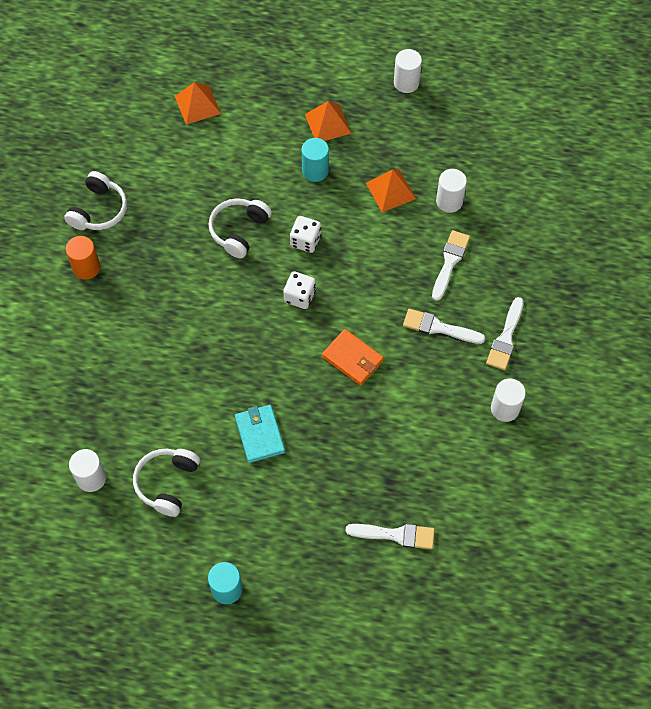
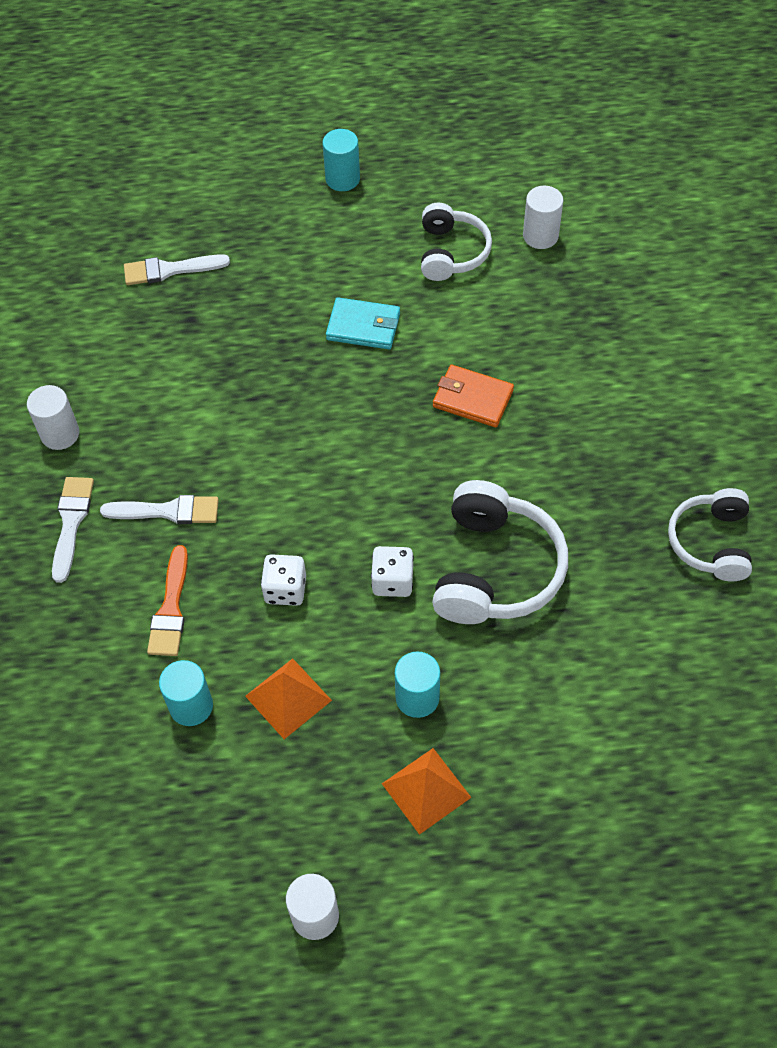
camera: 165 degrees right, 5 degrees down
orange cylinder [66,236,100,280] -> none
orange pyramid [175,82,221,125] -> none
white headphones [209,198,272,258] -> white headphones [432,480,568,624], size x1.53
turquoise wallet [235,405,285,463] -> turquoise wallet turned 45 degrees counterclockwise [326,297,400,349]
white dice [283,271,316,309] -> white dice moved to [261,554,306,606]
orange wallet [322,329,384,386] -> orange wallet moved to [433,365,514,427]
white brush [432,230,470,301] -> orange brush [147,545,188,656]
white cylinder [436,169,467,213] -> turquoise cylinder [159,660,213,726]

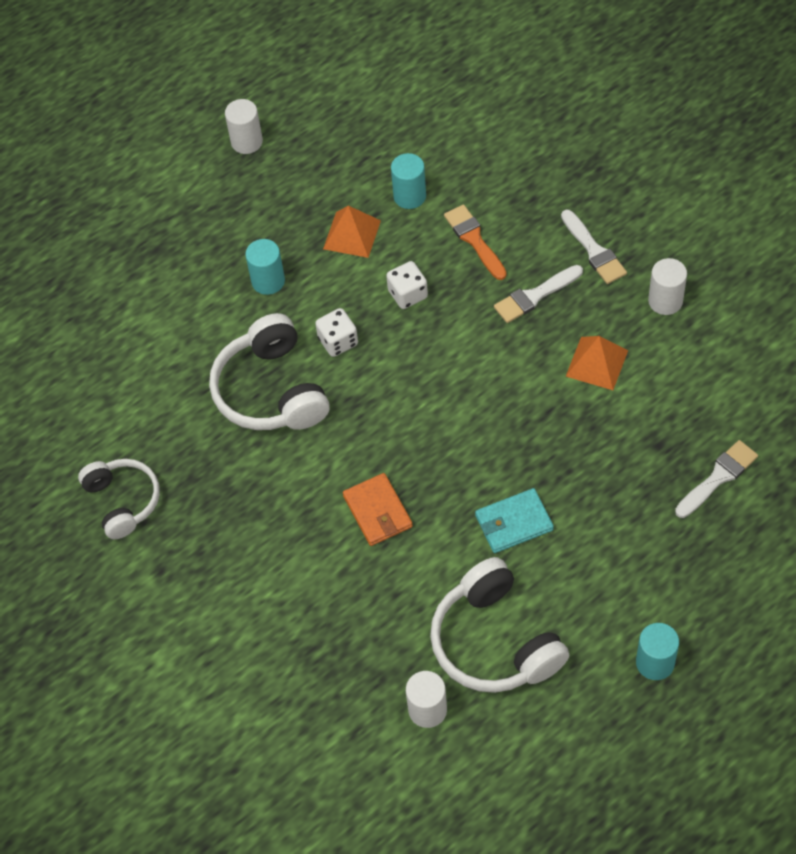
camera: 150 degrees right, 0 degrees up
orange pyramid [382,748,472,835] -> orange pyramid moved to [566,336,628,390]
white headphones [421,202,492,281] -> white headphones [430,557,570,693], size x1.53
orange wallet [433,365,514,427] -> orange wallet turned 75 degrees clockwise [343,473,413,546]

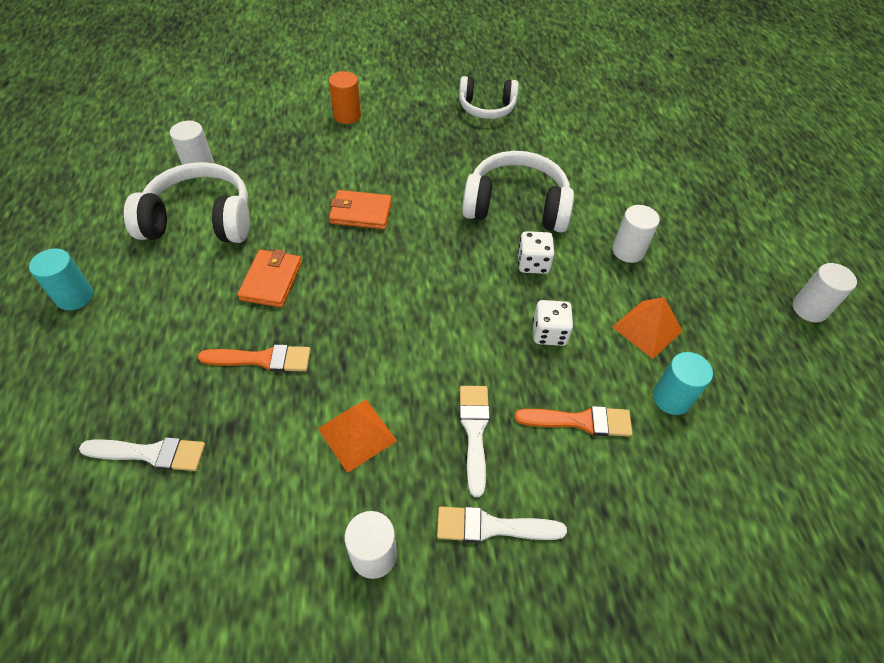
camera: 115 degrees right, 5 degrees down
turquoise cylinder [245,239,285,295] -> white cylinder [612,205,660,263]
turquoise wallet [475,488,554,553] -> orange wallet [237,249,302,307]
white brush [675,440,758,518] -> white brush turned 75 degrees counterclockwise [79,437,206,471]
none -> orange brush [198,344,311,372]
none -> orange cylinder [329,71,361,124]

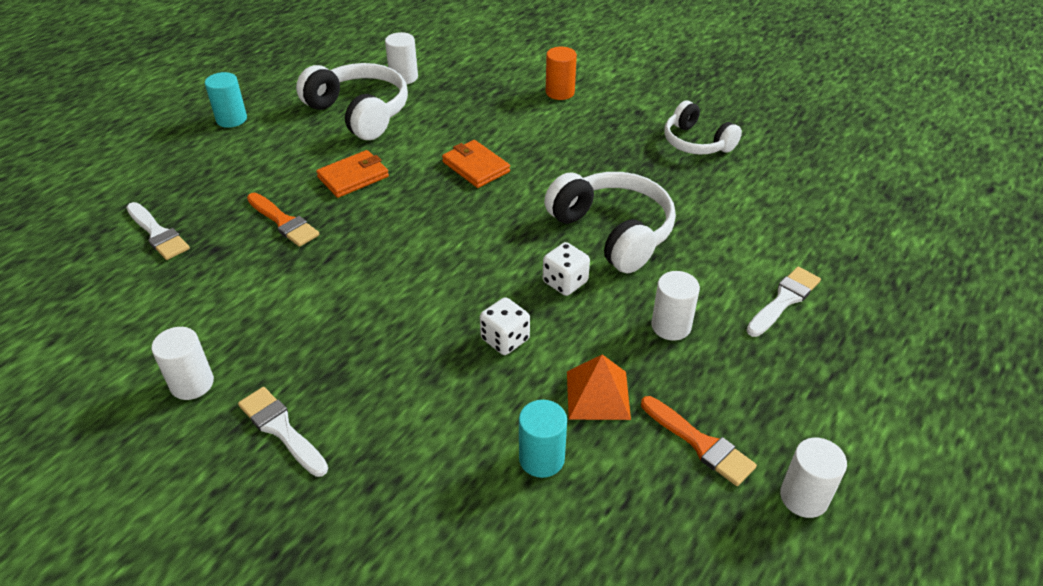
camera: 45 degrees right, 10 degrees down
orange pyramid [318,400,397,473] -> none
white brush [459,386,490,497] -> white brush moved to [746,267,821,337]
orange brush [515,406,633,437] -> orange brush moved to [641,396,757,486]

